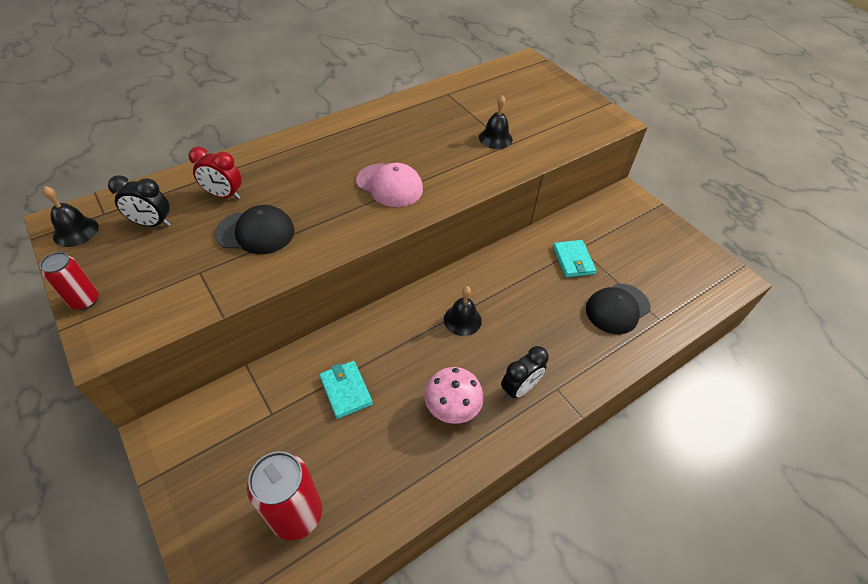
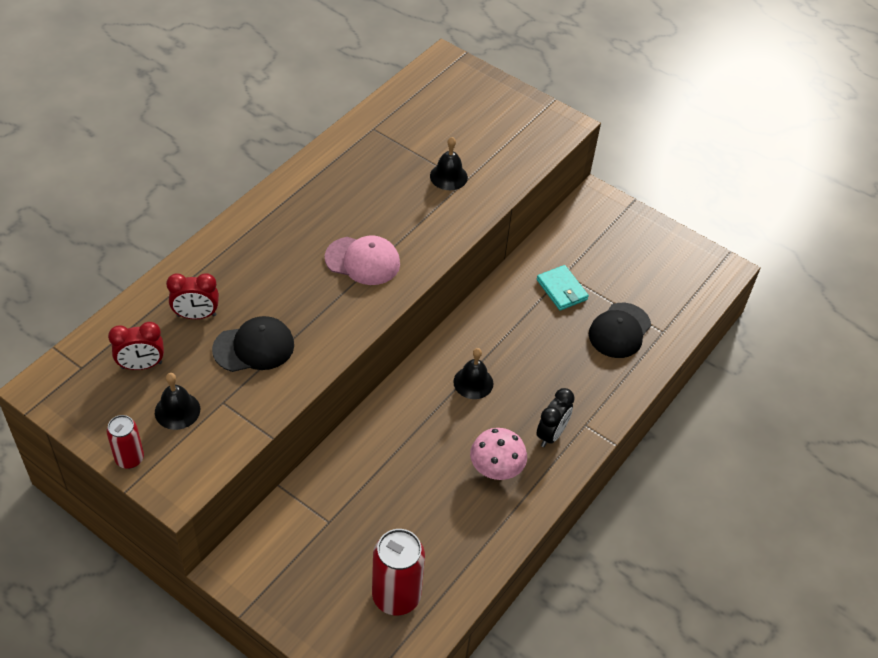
camera: 20 degrees left, 0 degrees up
black bell [43,186,99,247] -> black bell moved to [155,373,200,430]
black clock [108,175,171,227] -> red clock [108,322,164,370]
turquoise wallet [319,361,373,419] -> none

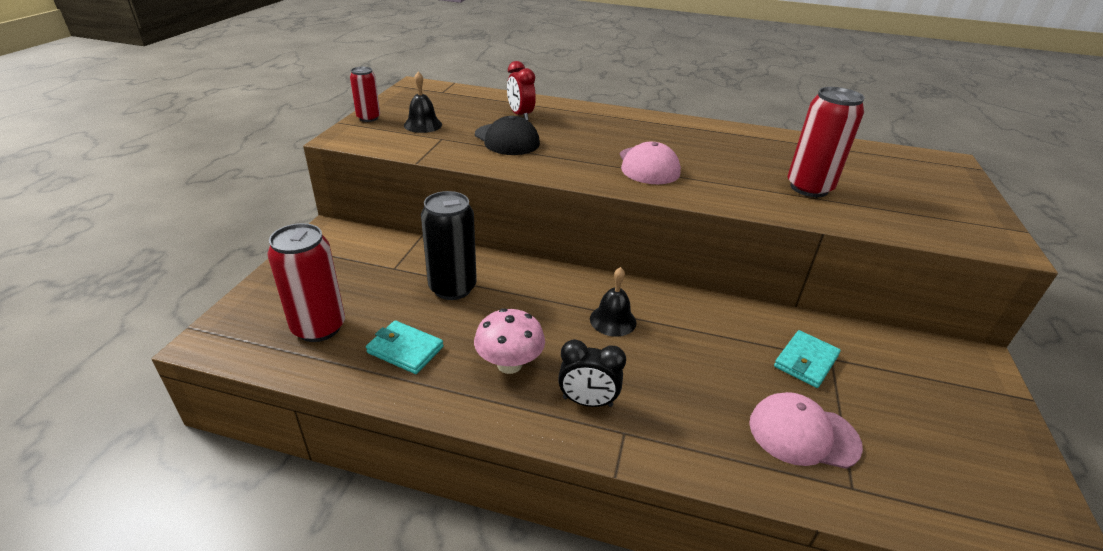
camera: 70 degrees right, 15 degrees down
red clock [108,322,164,370] -> none
black bell [430,137,468,190] -> red can [788,87,865,197]
black cap [589,303,651,358] -> pink cap [749,392,863,469]
none -> turquoise wallet [366,320,444,374]
none -> black can [421,191,477,300]

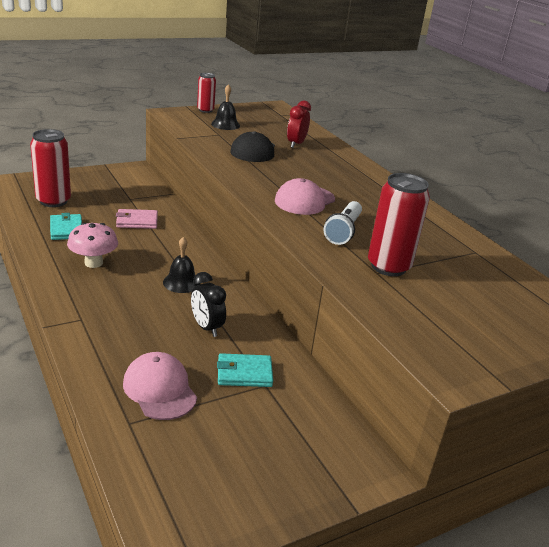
camera: 45 degrees right, 5 degrees down
black can [421,191,477,300] -> pink wallet [116,209,158,229]
black clock [558,339,626,407] -> black clock moved to [191,272,226,337]
none -> white flashlight [323,201,362,245]

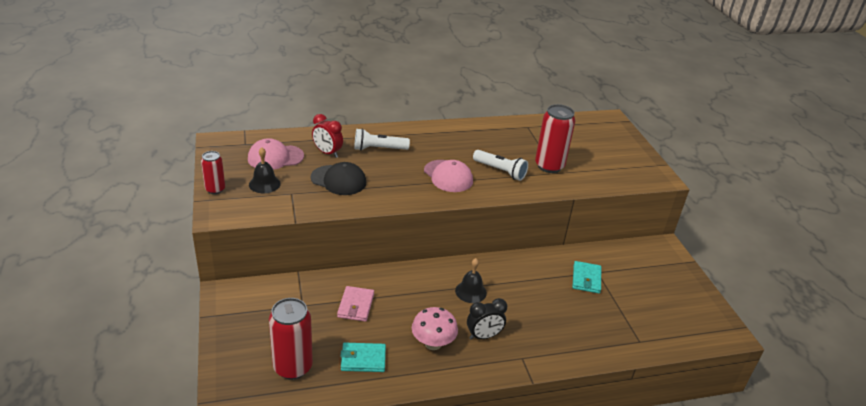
camera: 75 degrees left, 5 degrees up
pink cap [123,352,197,420] -> pink cap moved to [248,138,304,170]
black clock [191,272,226,337] -> black clock moved to [467,298,507,340]
none -> white flashlight [355,128,410,151]

